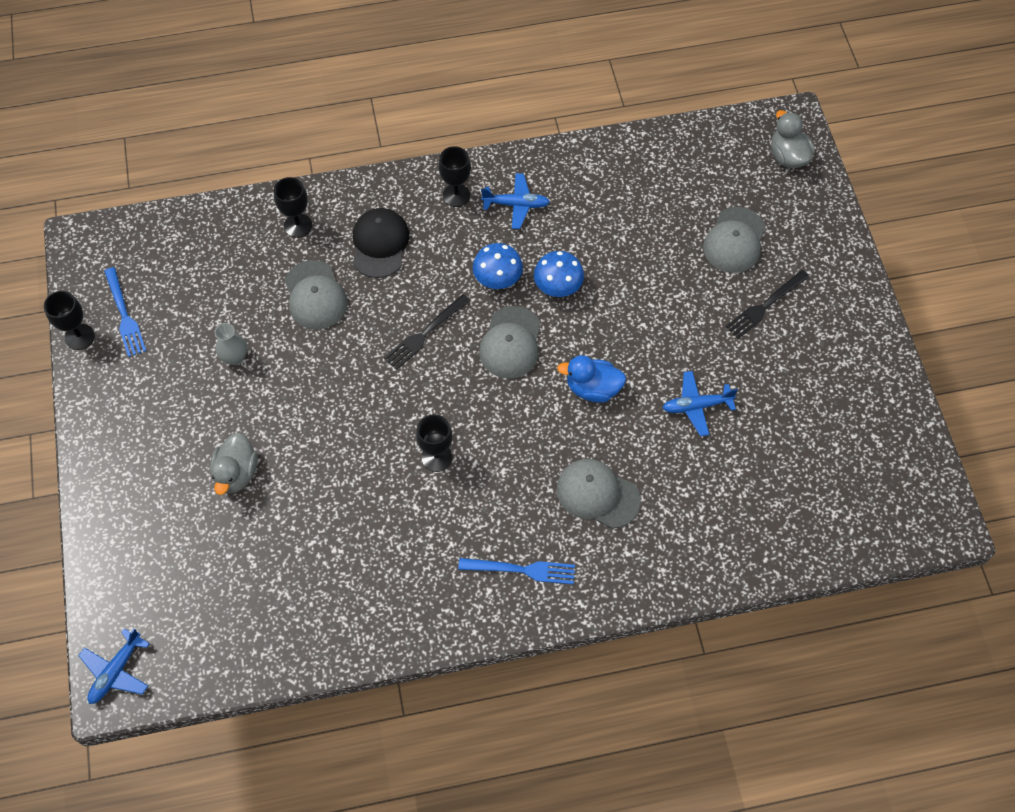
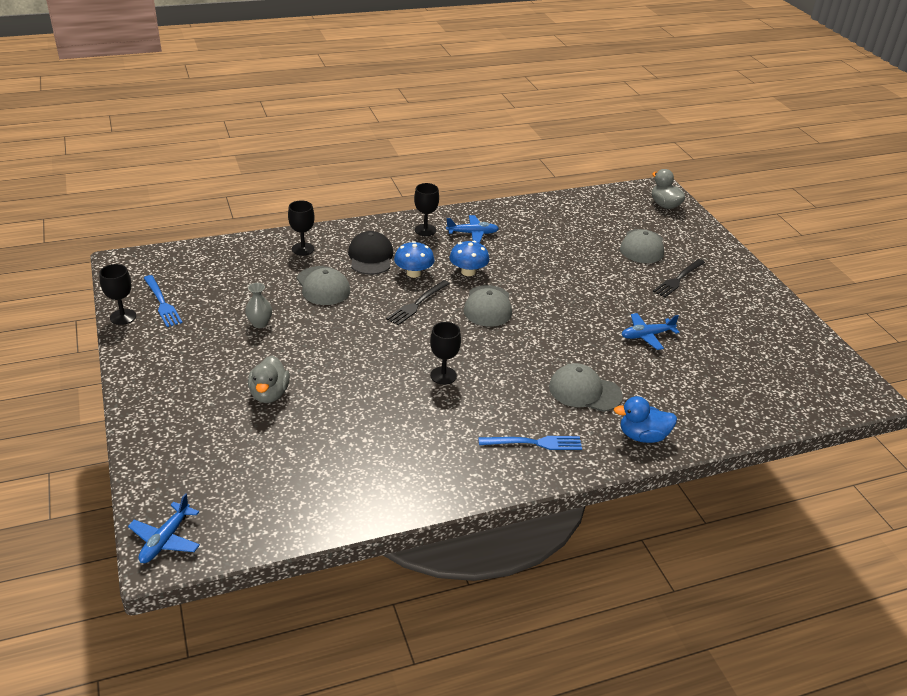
camera: 10 degrees left, 25 degrees down
blue mushroom [534,251,584,297] -> blue mushroom moved to [394,241,434,278]
blue duck [557,355,626,402] -> blue duck moved to [614,396,677,443]

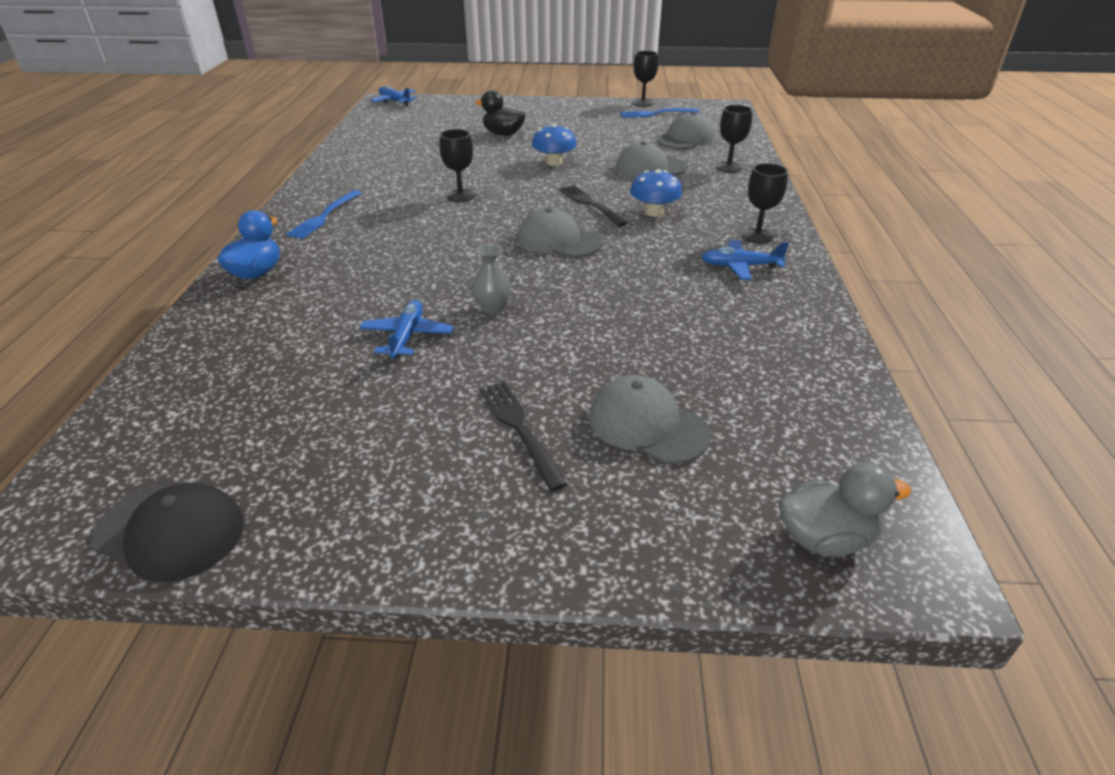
camera: 115 degrees right, 0 degrees up
grey vase [245,283,272,328] -> grey vase moved to [472,244,511,314]
grey duck [248,356,290,403] -> black duck [475,90,526,136]
black cap [348,231,393,275] -> black cap moved to [92,482,244,582]
blue plane [446,215,499,243] -> blue plane turned 75 degrees clockwise [702,240,789,280]
blue mushroom [450,241,490,276] -> blue mushroom moved to [532,124,577,166]
grey cap [549,363,623,412] -> grey cap moved to [657,112,715,149]

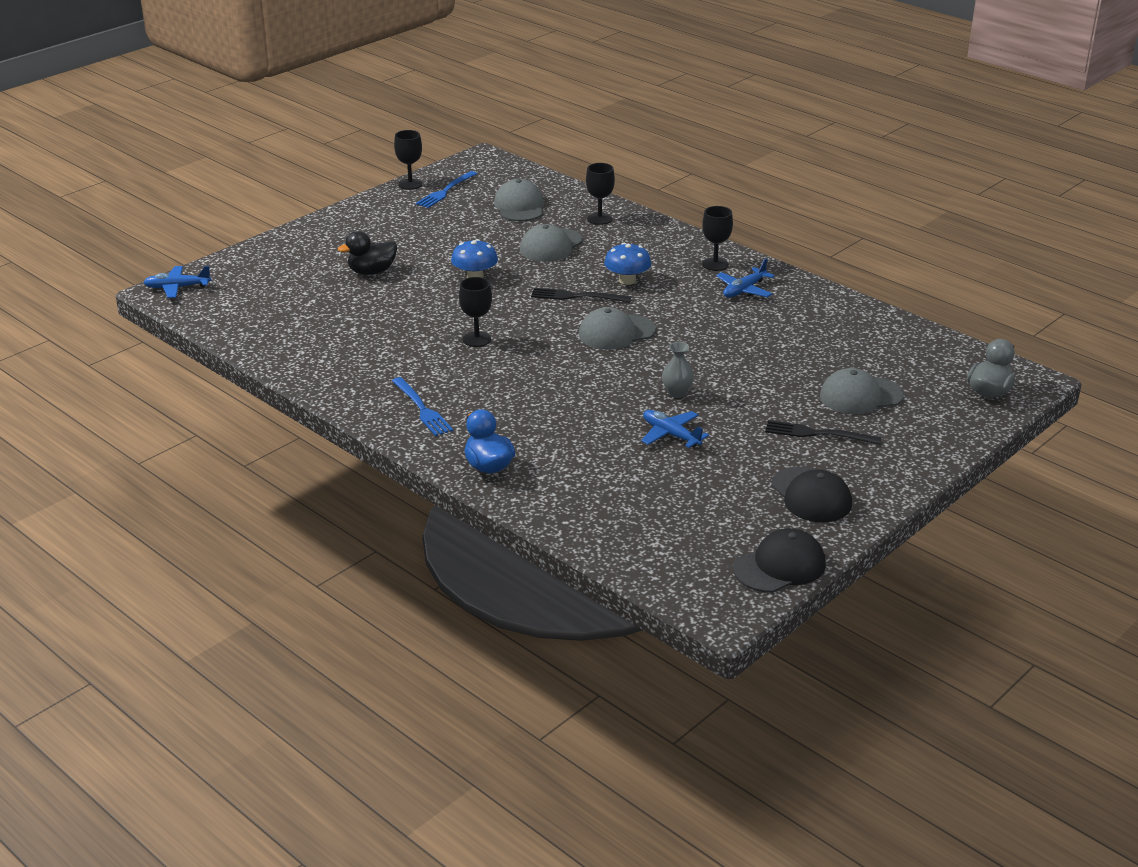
camera: 50 degrees left, 5 degrees down
none -> black cap [771,467,852,522]

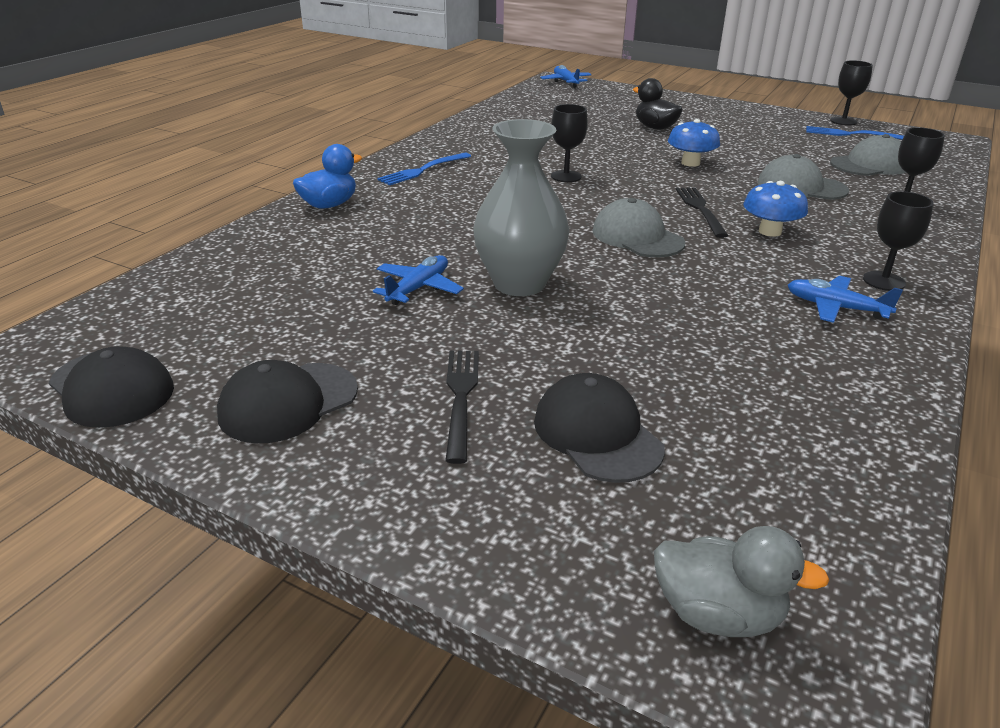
camera: 75 degrees right, 0 degrees up
grey vase [662,342,694,398] -> grey vase [473,119,569,296], size x2.18
grey cap [820,368,904,414] -> black cap [534,373,665,483]

